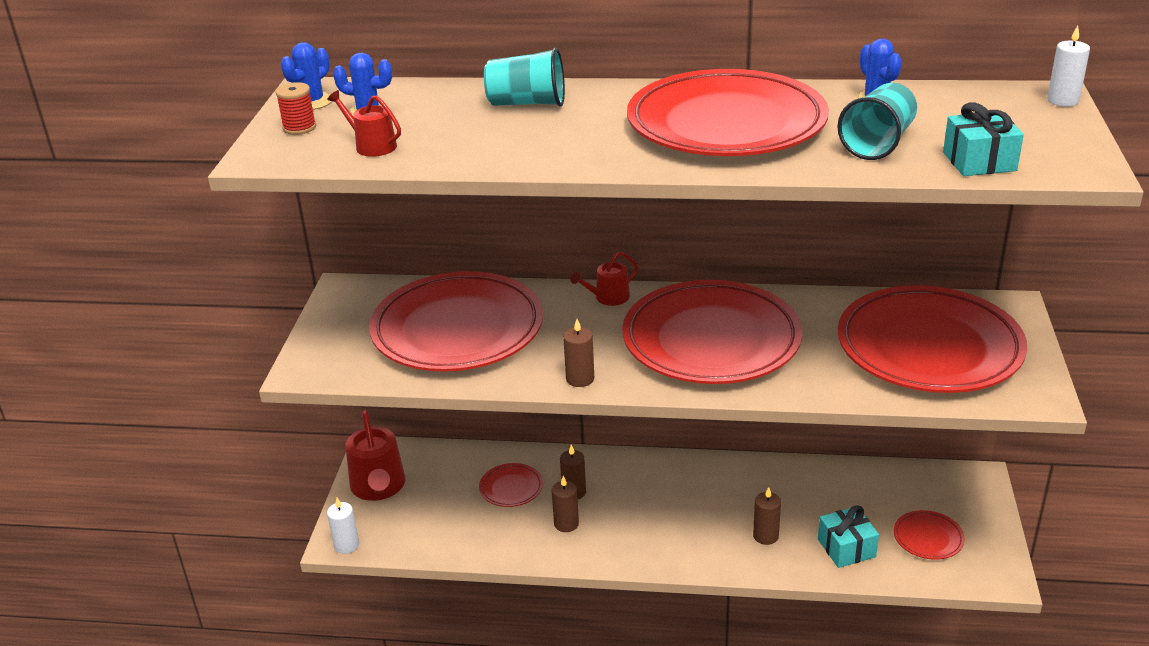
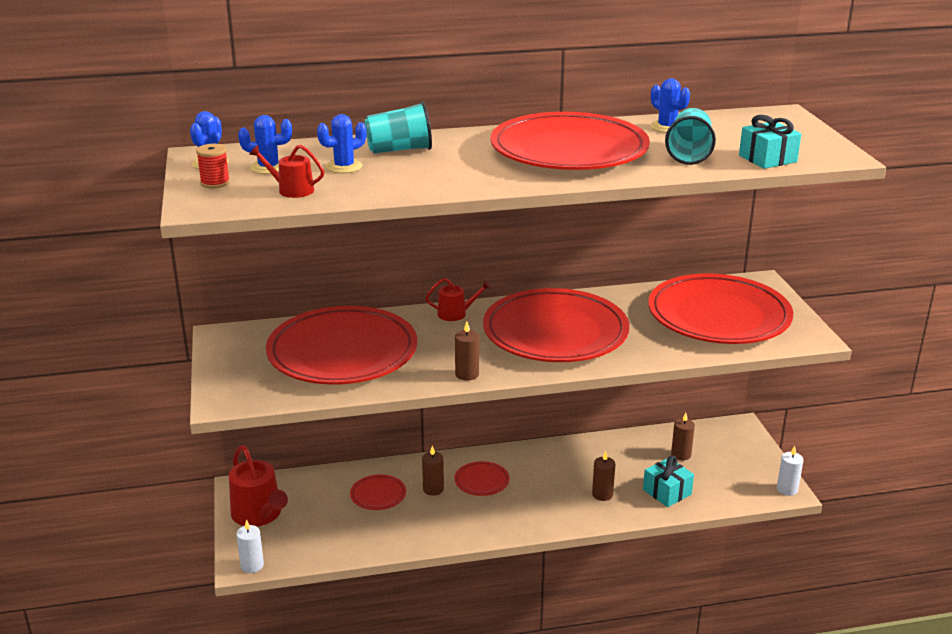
camera: 20 degrees left, 5 degrees down
brown candle [552,476,579,532] -> brown candle moved to [671,412,695,460]
red watering can [571,252,638,306] -> red watering can turned 135 degrees counterclockwise [425,278,491,321]
red plate [894,510,965,560] -> red plate moved to [454,461,509,496]
white candle [1047,25,1090,107] -> white candle moved to [777,446,804,496]
none -> blue cactus [317,114,367,173]

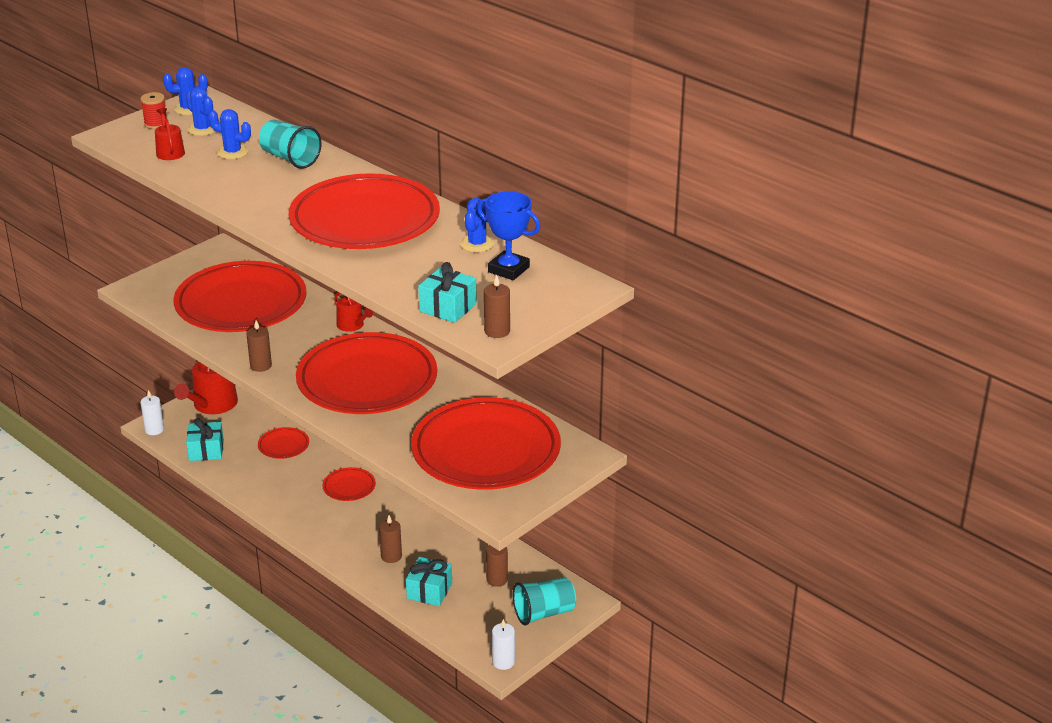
camera: 55 degrees right, 5 degrees up
brown candle [422,445,444,496] -> brown candle moved to [484,275,510,338]
turquoise cup [665,108,716,165] -> turquoise cup moved to [513,578,576,626]
none -> turquoise gift [186,418,224,461]
none -> blue trophy [477,191,540,280]

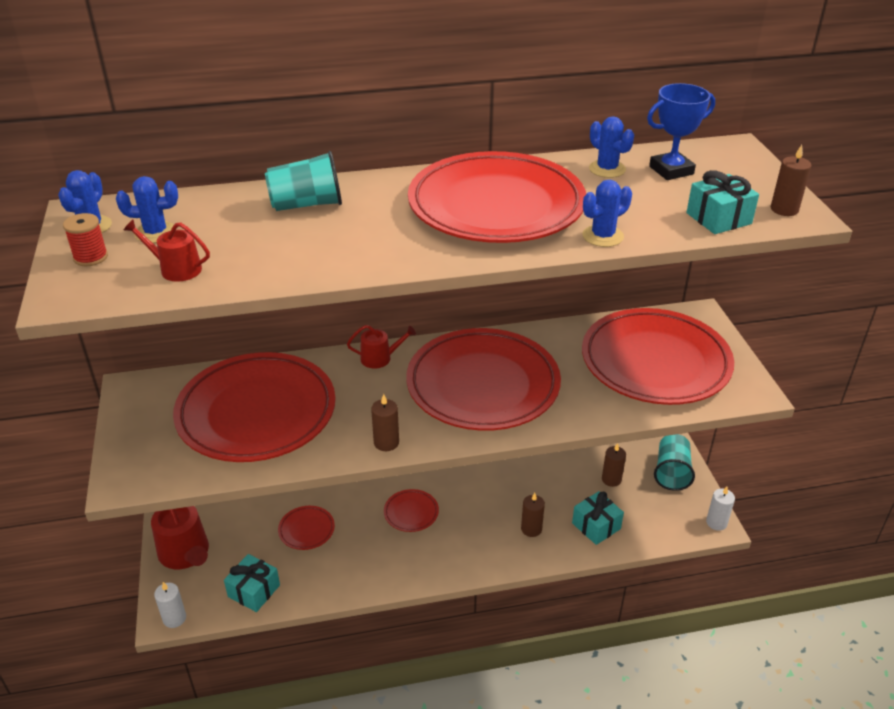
camera: 55 degrees left, 5 degrees up
blue cactus [208,109,251,159] -> blue cactus moved to [583,180,632,247]

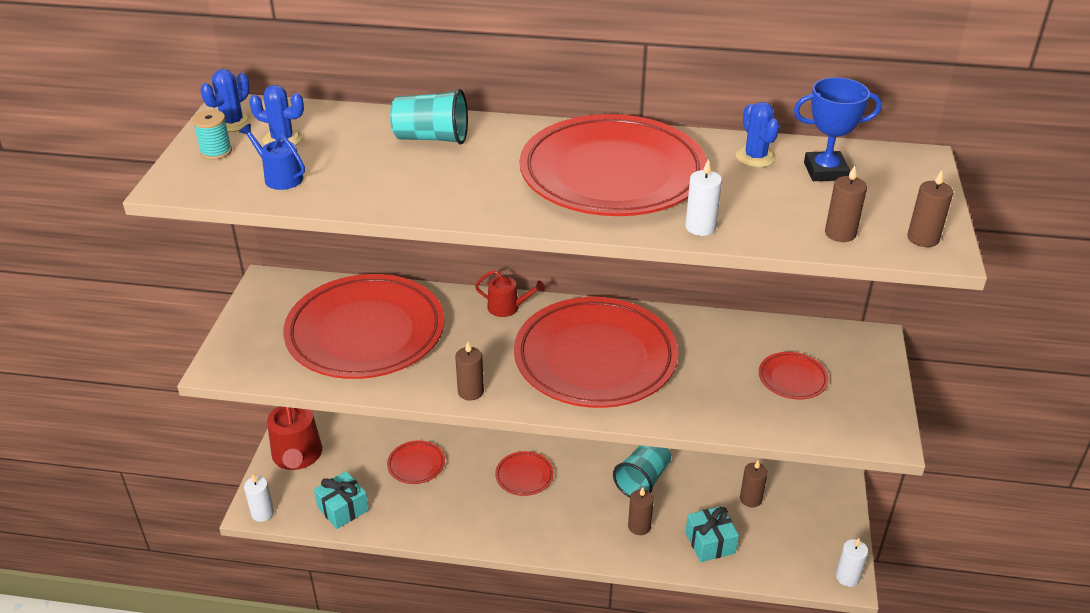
camera: 20 degrees right, 0 degrees up
red spool [63,213,108,266] -> turquoise spool [192,110,232,160]
red watering can [124,220,210,282] -> blue watering can [239,124,305,190]
red plate [582,308,734,405] -> red plate [759,352,829,399], size x0.41
blue cactus [583,180,632,247] -> white candle [685,159,722,236]
turquoise cup [654,434,695,491] -> turquoise cup moved to [613,445,671,497]
turquoise gift [686,170,759,234] -> brown candle [825,165,867,242]

